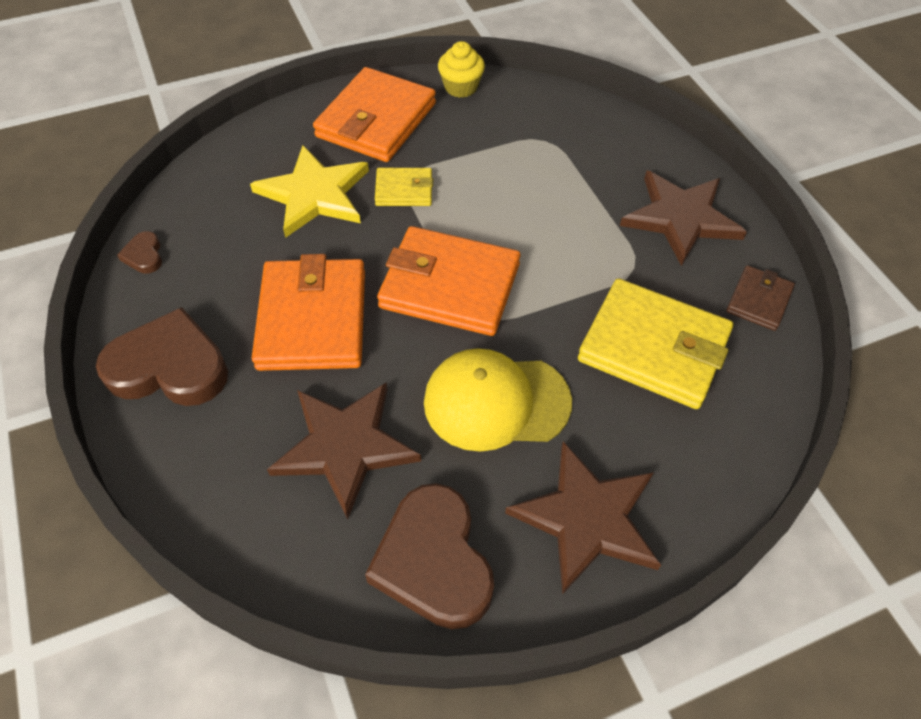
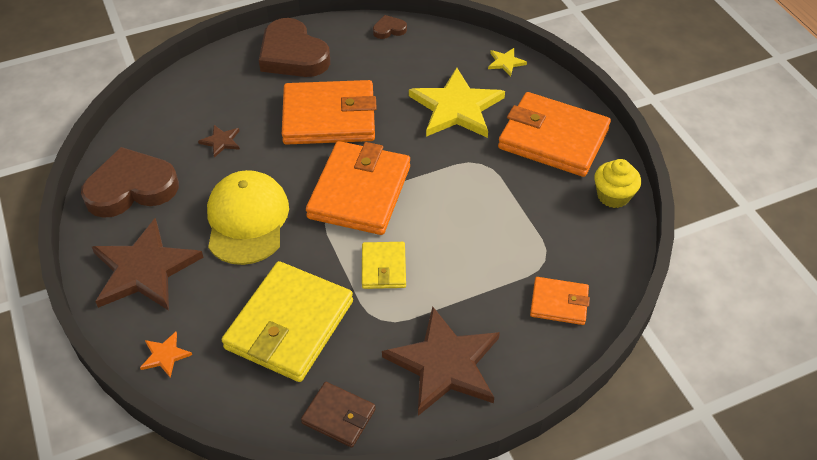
camera: 90 degrees right, 5 degrees down
brown heart [96,307,228,406] -> brown heart turned 135 degrees clockwise [259,18,330,77]
brown star [267,382,421,520] -> brown star [198,125,240,158], size x0.43
yellow wallet [375,168,433,206] -> yellow wallet moved to [362,242,406,289]
none -> orange star [140,332,192,378]
none -> yellow star [488,48,527,76]
none -> orange wallet [530,277,590,325]

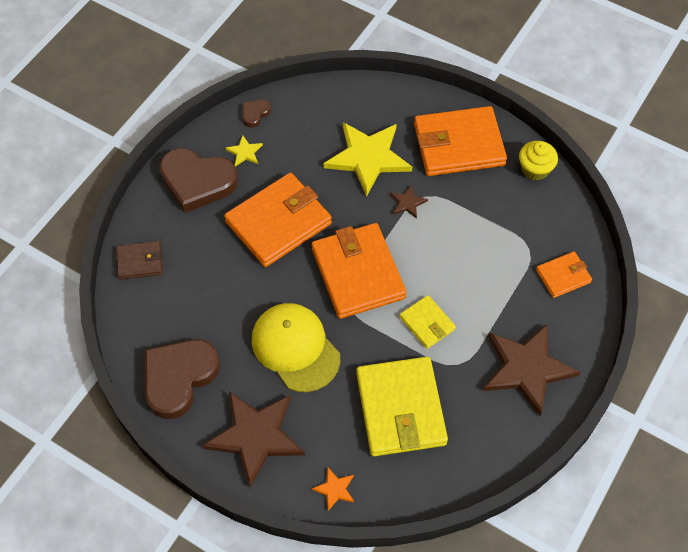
camera: 35 degrees left, 10 degrees up
brown star [198,125,240,158] -> brown star moved to [390,185,428,219]
brown wallet [301,382,376,448] -> brown wallet moved to [116,241,163,280]
yellow star [488,48,527,76] -> yellow star moved to [225,135,263,167]

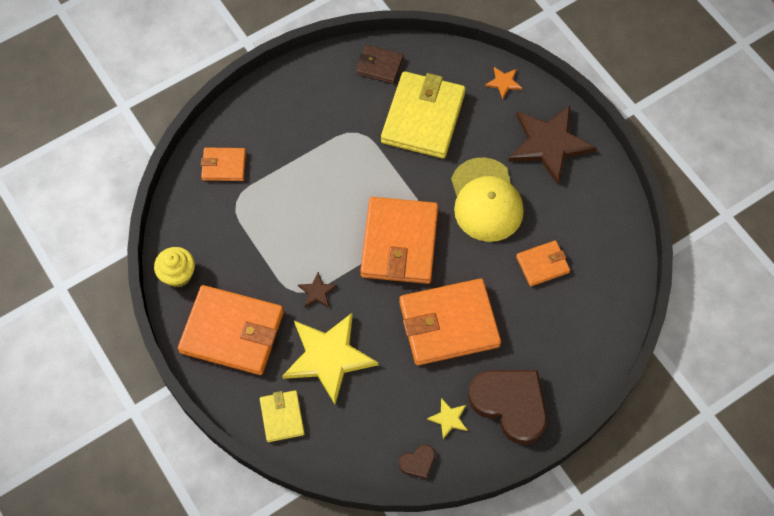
camera: 155 degrees left, 5 degrees up
brown wallet [116,241,163,280] -> brown wallet moved to [356,45,404,84]
brown heart [145,339,220,419] -> none
yellow wallet [399,295,456,349] -> yellow wallet moved to [260,390,305,442]
brown star [483,324,581,416] -> none
none -> orange wallet [516,240,570,286]

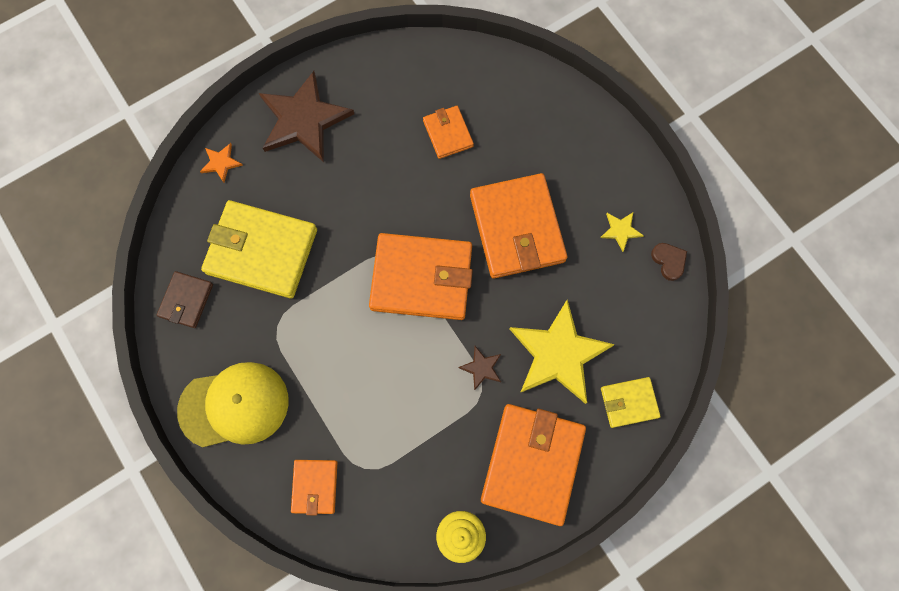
camera: 90 degrees left, 10 degrees up
yellow cap [451,157,524,242] -> yellow cap moved to [177,362,289,447]
brown heart [468,370,547,445] -> none

